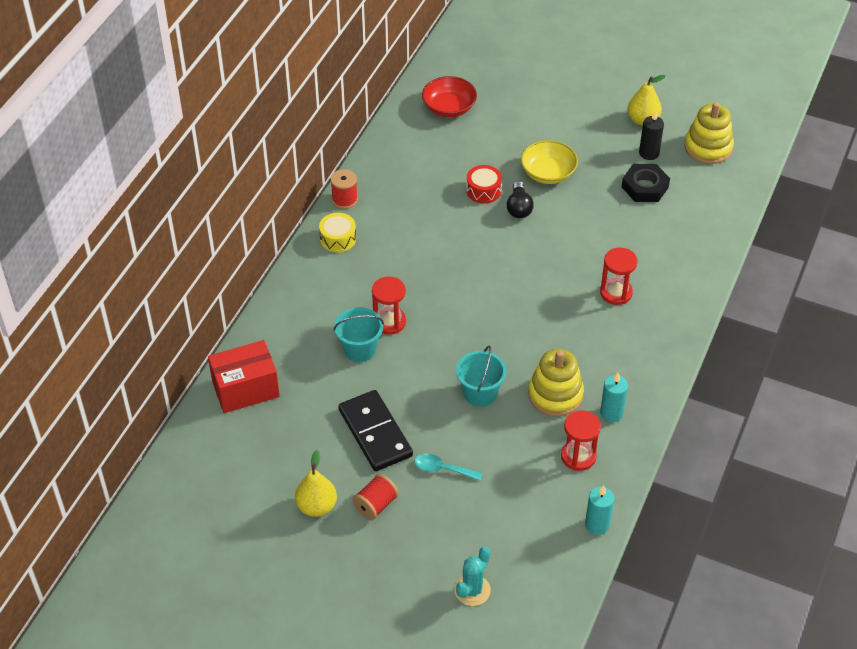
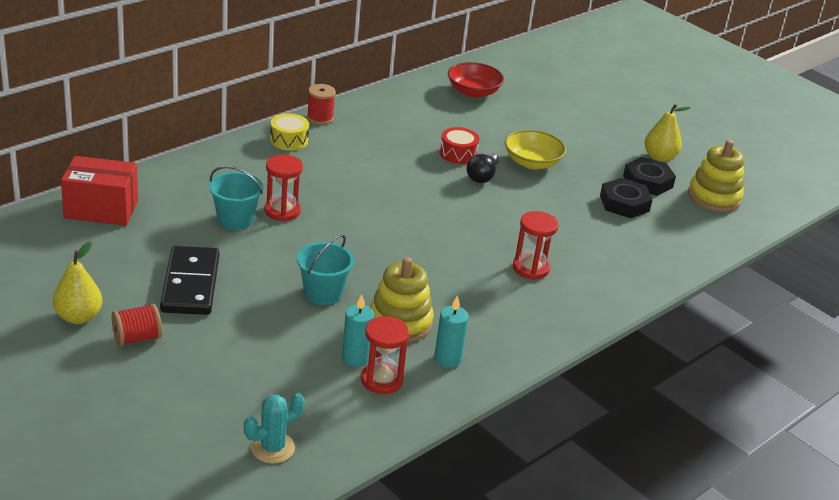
camera: 20 degrees right, 15 degrees down
turquoise spoon [415,454,483,481] -> none
turquoise cactus [454,547,491,606] -> turquoise cactus moved to [244,393,305,463]
turquoise candle [585,485,614,535] -> turquoise candle moved to [342,294,374,367]
black candle [639,110,664,160] -> black nut [623,157,676,196]

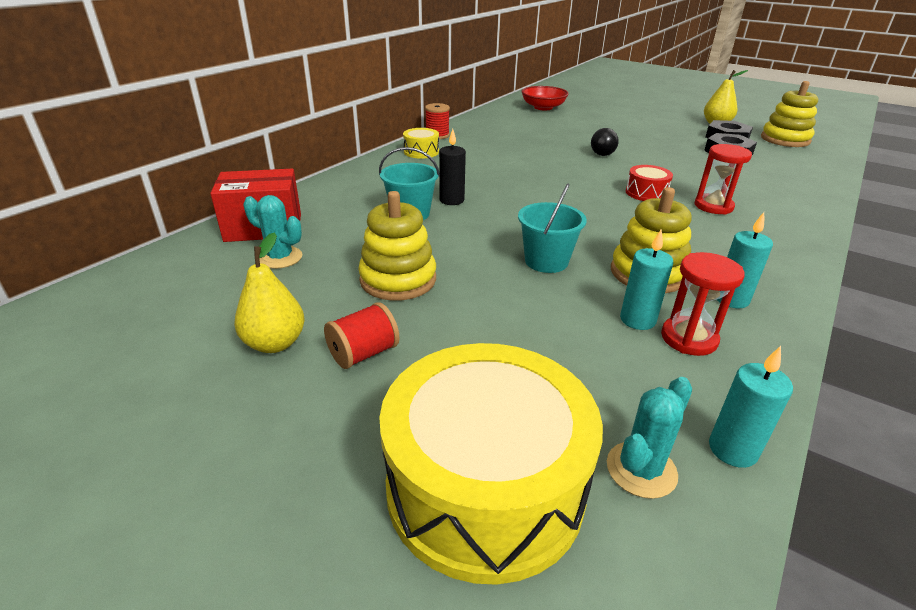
camera: 10 degrees left, 0 degrees up
black domino [160,246,219,315] -> yellow stacking toy [358,191,436,301]
red hourglass [264,155,303,221] -> black candle [439,129,466,205]
red drum [440,127,479,164] -> red drum moved to [626,165,673,201]
yellow bowl [505,130,566,169] -> none
none -> turquoise cactus [243,195,302,269]
none -> yellow drum [379,343,603,585]
none -> turquoise candle [709,346,793,468]

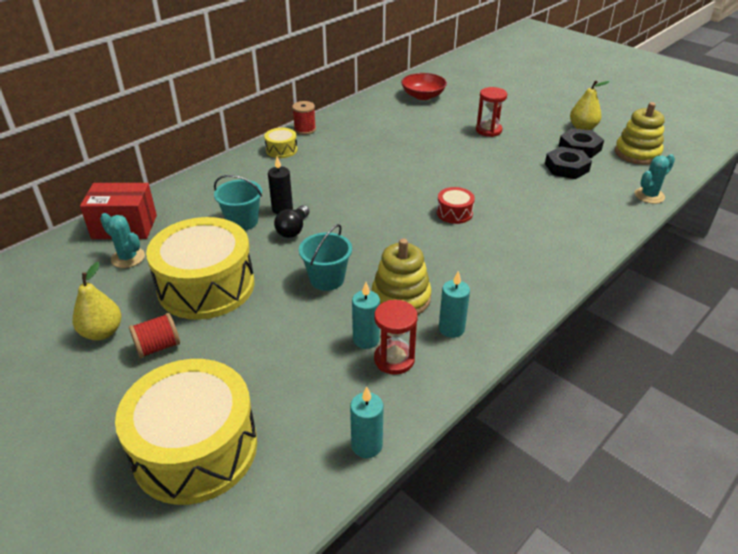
camera: 10 degrees right, 5 degrees up
yellow stacking toy [358,191,436,301] -> yellow drum [146,217,254,320]
black light bulb [591,128,619,156] -> black light bulb moved to [274,205,310,238]
turquoise cactus [607,377,692,499] -> turquoise cactus moved to [635,154,675,204]
red hourglass [694,144,752,215] -> red hourglass moved to [476,87,507,137]

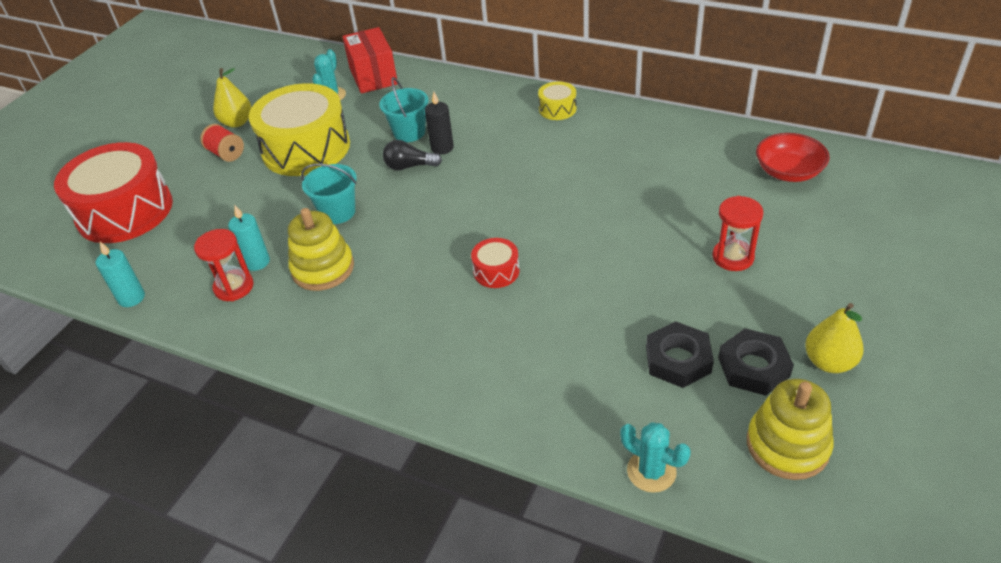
camera: 75 degrees right, 5 degrees up
yellow drum [115,359,257,505] -> red drum [54,142,173,243]
red spool [292,101,316,135] -> none
turquoise candle [439,271,470,338] -> none

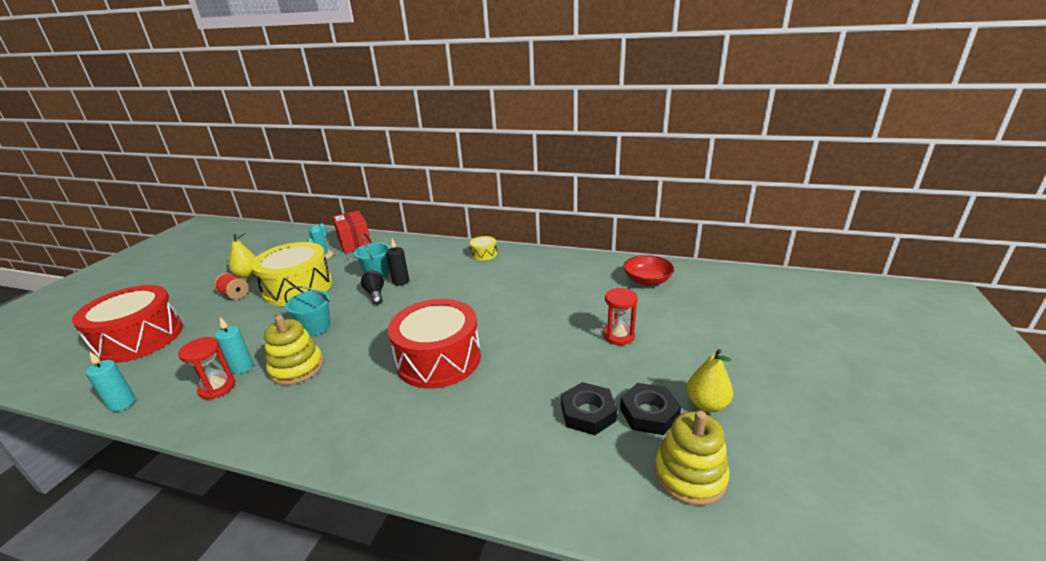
camera: 10 degrees left, 15 degrees down
black light bulb [383,140,442,171] -> black light bulb turned 75 degrees clockwise [361,271,384,305]
red drum [471,238,519,288] -> red drum [388,299,481,389], size x2.30
turquoise cactus [620,422,691,493] -> none

